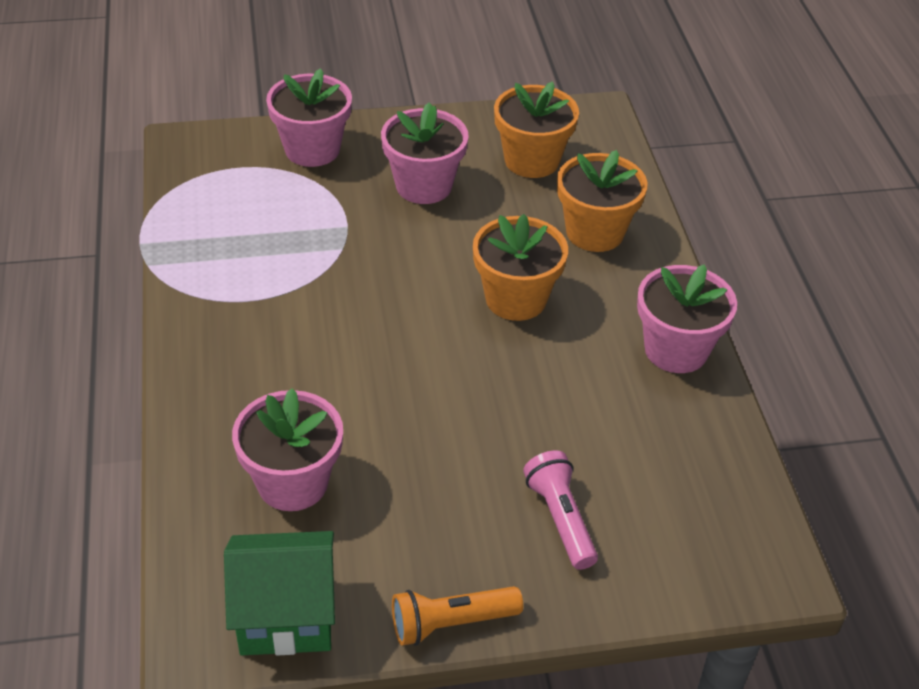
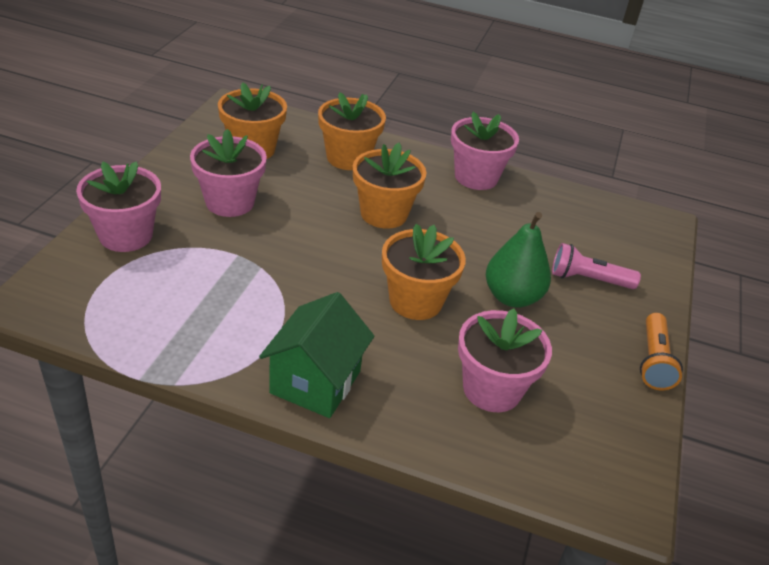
camera: 65 degrees left, 5 degrees down
green house [224,531,335,656] -> green house moved to [259,292,374,418]
none -> orange flower pot [382,224,466,320]
none -> green pear [486,212,551,307]

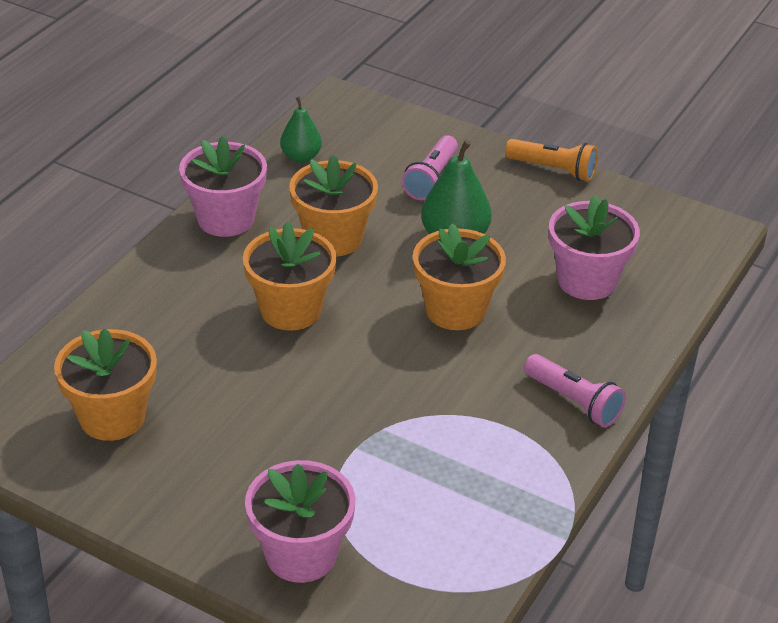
camera: 75 degrees left, 0 degrees up
pink flower pot [190,129,267,217] -> none
green house [259,292,374,418] -> pink flashlight [524,354,626,427]
orange flower pot [318,92,386,170] -> orange flower pot moved to [289,155,378,256]
none -> green pear [280,96,322,163]

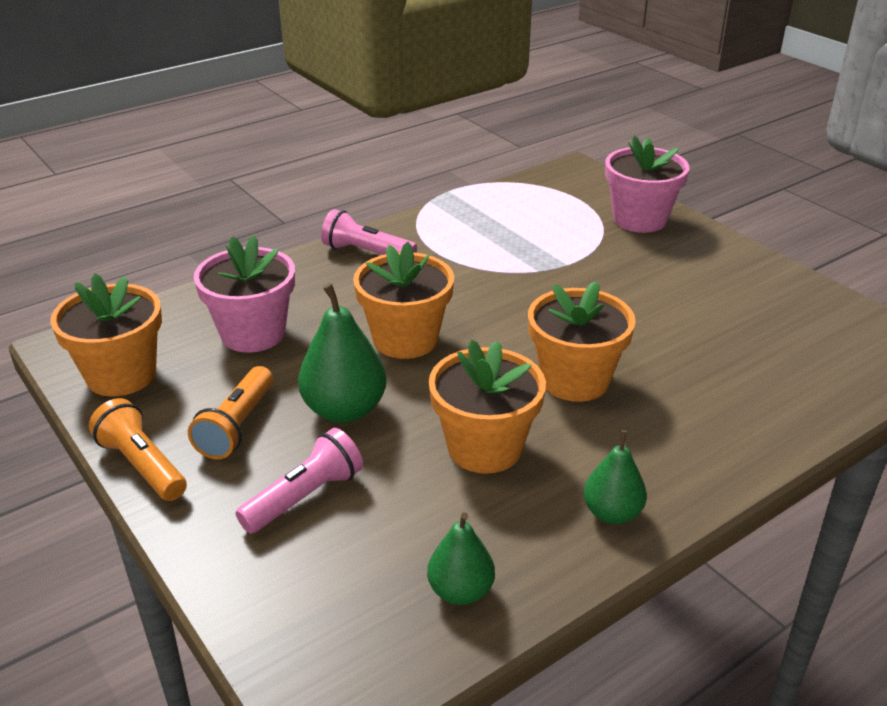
camera: 155 degrees left, 5 degrees down
orange flower pot [54,328,157,441] -> orange flower pot moved to [50,274,162,396]
pink flower pot [179,136,267,237] -> green pear [584,430,647,524]
pink flashlight [524,354,626,427] -> pink flashlight turned 45 degrees counterclockwise [321,209,417,255]
none -> orange flashlight [188,366,273,459]

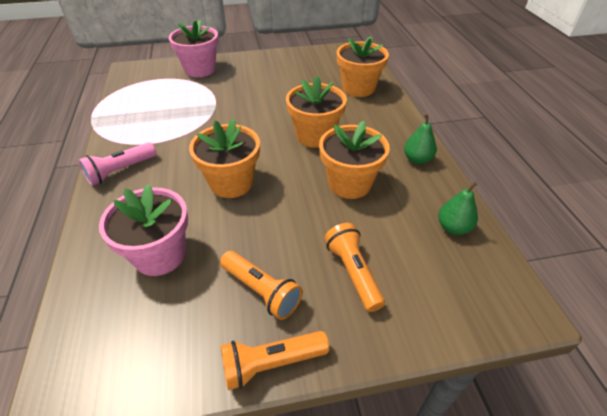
camera: 65 degrees left, 10 degrees up
orange flower pot [50,274,162,396] -> orange flower pot moved to [337,37,389,97]
pink flashlight [235,428,363,534] -> orange flashlight [324,223,385,312]
green pear [298,283,387,423] -> none

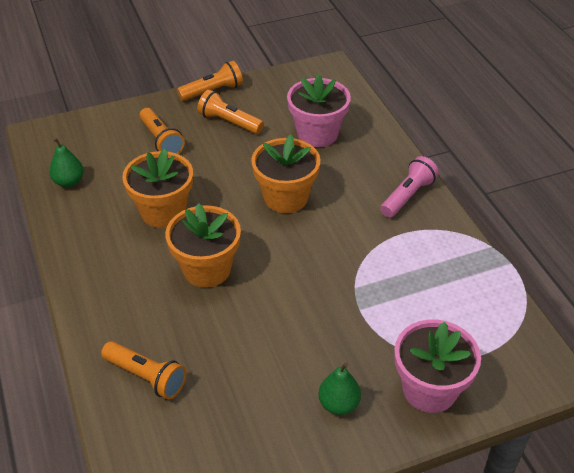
camera: 170 degrees right, 0 degrees up
orange flower pot [337,37,389,97] -> orange flashlight [101,341,187,400]
green pear [404,114,437,164] -> green pear moved to [318,362,361,415]

